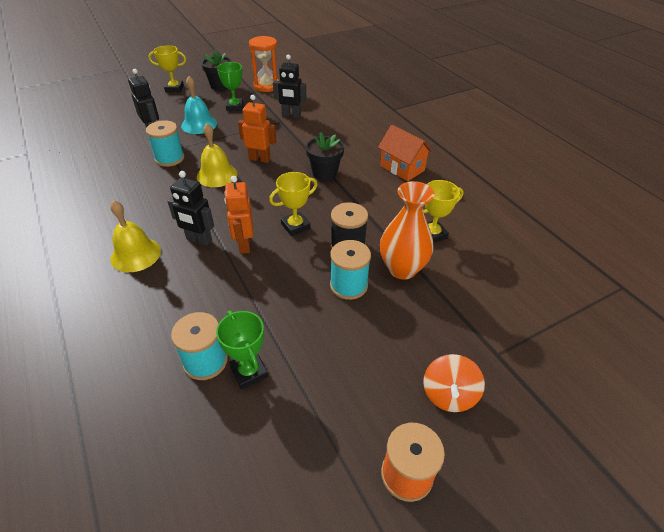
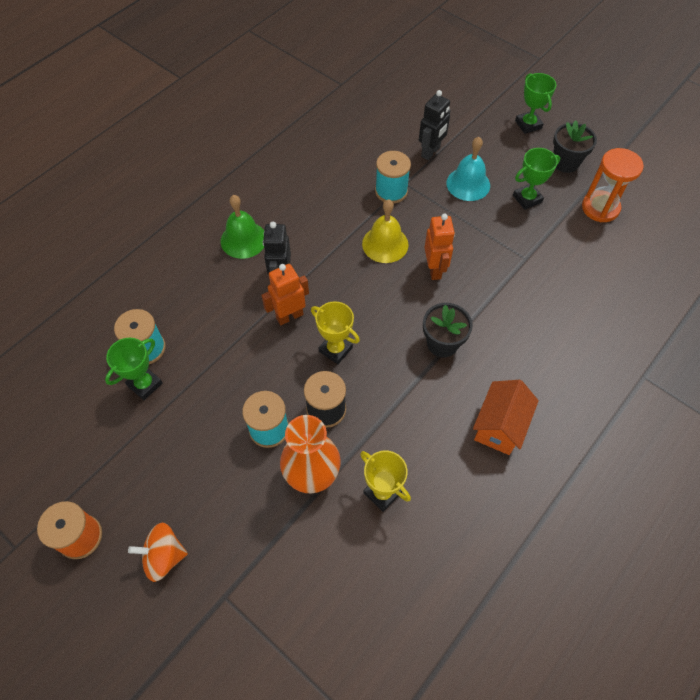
camera: 70 degrees right, 15 degrees up
yellow bell [110,200,161,272] -> green bell [221,195,264,259]
yellow trophy [149,45,186,92] -> green trophy [515,73,556,134]
black robot [273,55,306,118] -> none

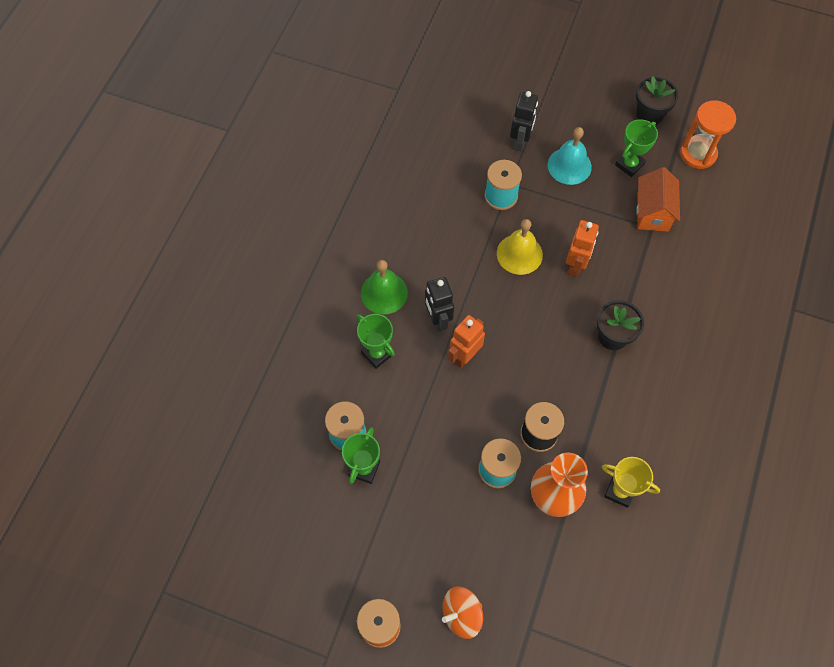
camera: 20 degrees left, 5 degrees up
yellow trophy [311,301,360,364] -> none
orange robot [424,214,455,280] -> orange robot turned 45 degrees clockwise [566,220,599,277]
orange house [473,380,539,455] -> orange house moved to [636,167,680,232]
green trophy [515,73,556,134] -> green trophy moved to [357,314,395,369]

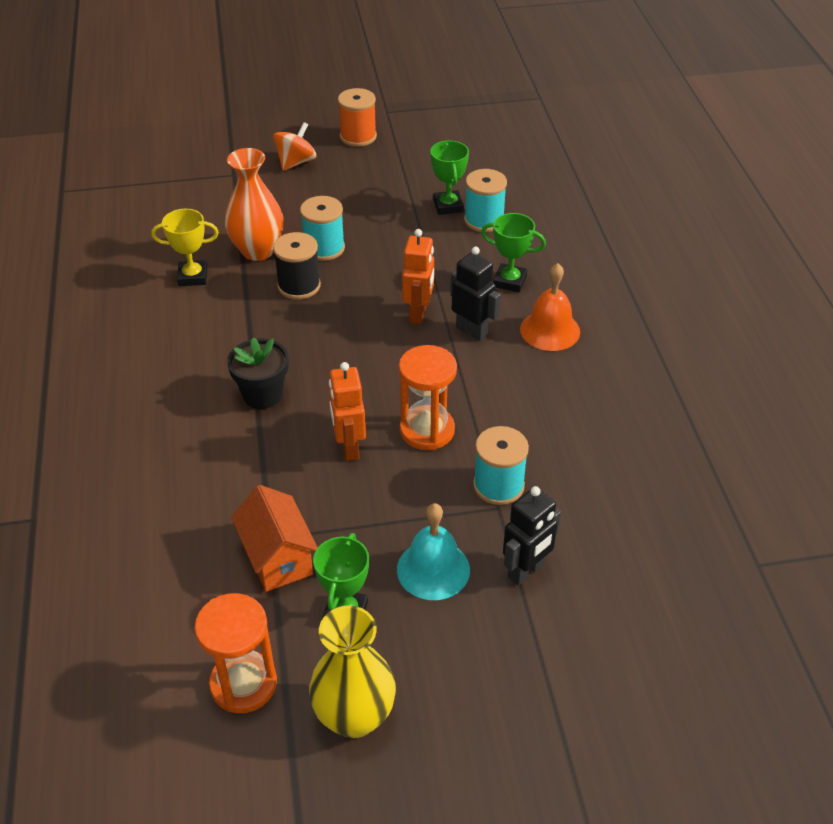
camera: 150 degrees right, 20 degrees down
green bell [361,260,408,314] -> orange bell [520,263,580,351]
yellow bell [497,219,543,275] -> orange hourglass [399,345,457,450]
black robot [510,91,538,151] -> black robot turned 120 degrees counterclockwise [503,486,561,586]
black flower pot [636,76,679,125] -> yellow vase [309,606,396,738]

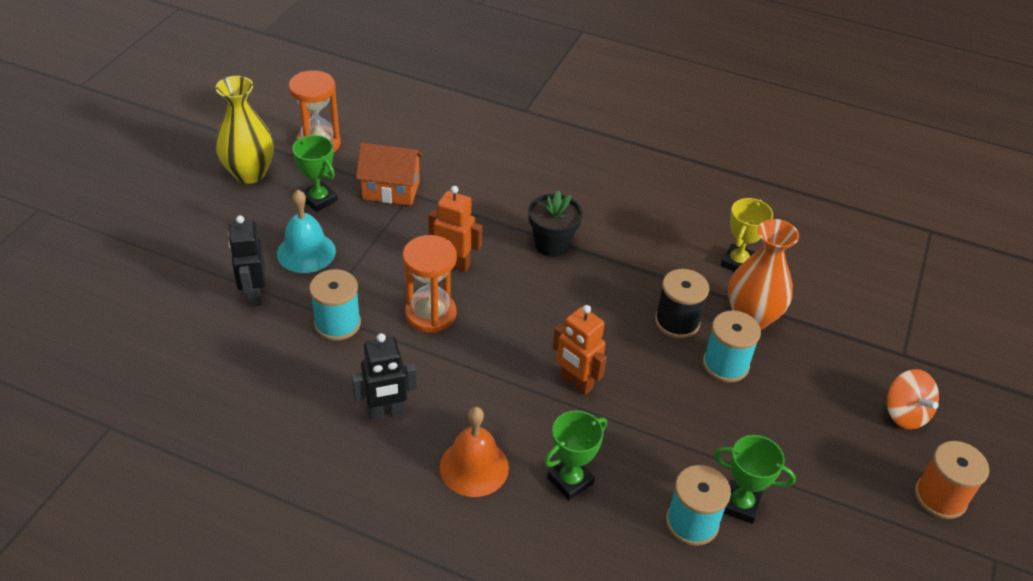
camera: 120 degrees right, 0 degrees up
black robot [450,247,501,341] -> black robot moved to [351,333,417,420]

